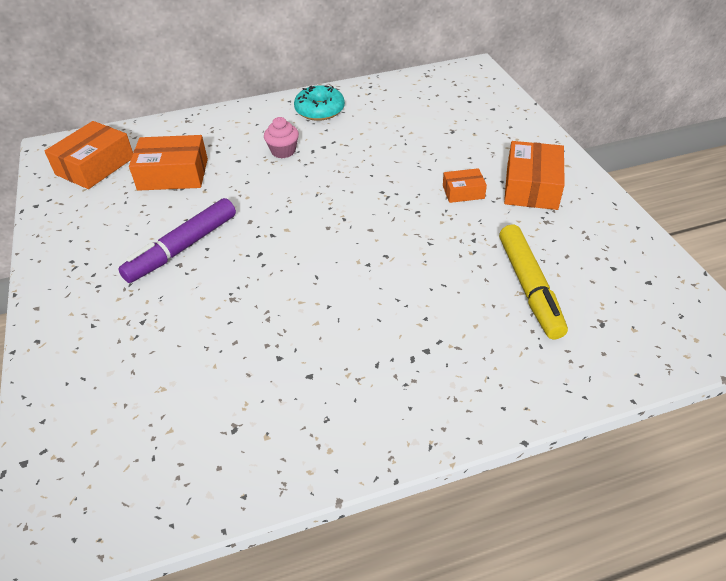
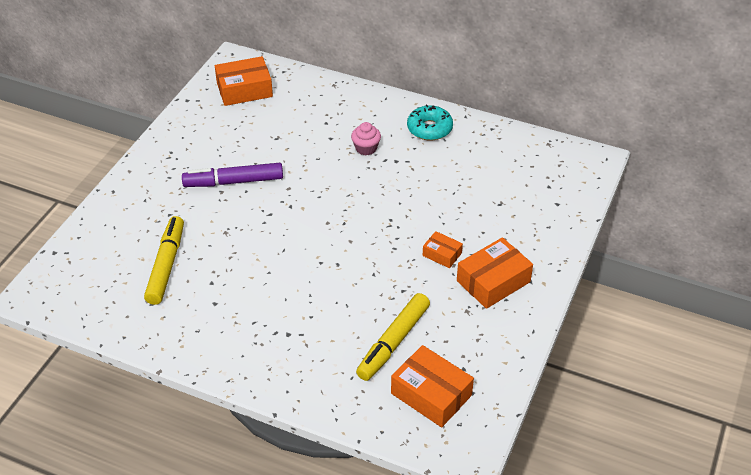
camera: 40 degrees right, 0 degrees up
orange box [129,135,208,191] -> orange box moved to [391,345,474,427]
none -> yellow marker [144,216,184,305]

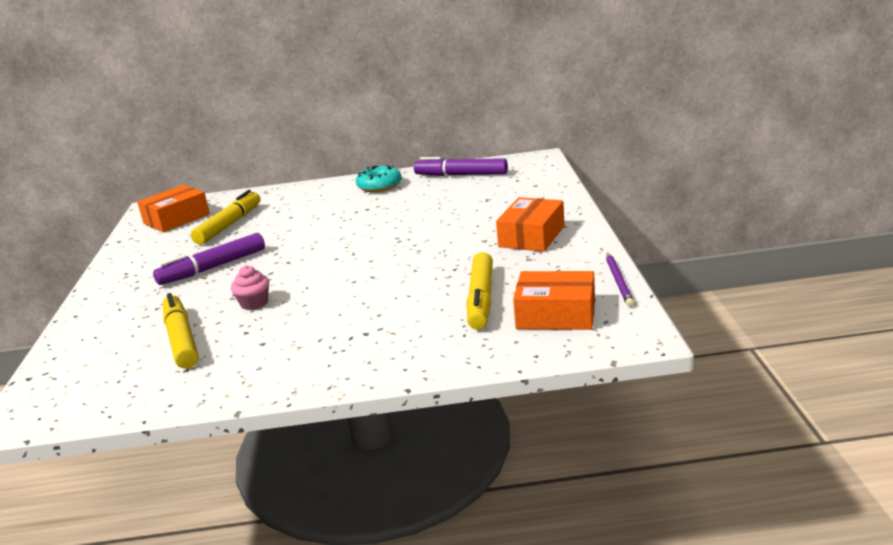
camera: 25 degrees left, 20 degrees down
pink cupcake [351,122,381,155] -> pink cupcake moved to [231,265,269,310]
orange box [423,231,463,268] -> none
none -> yellow marker [191,190,260,245]
none -> purple marker [414,157,508,176]
none -> purple pencil [606,253,634,307]

